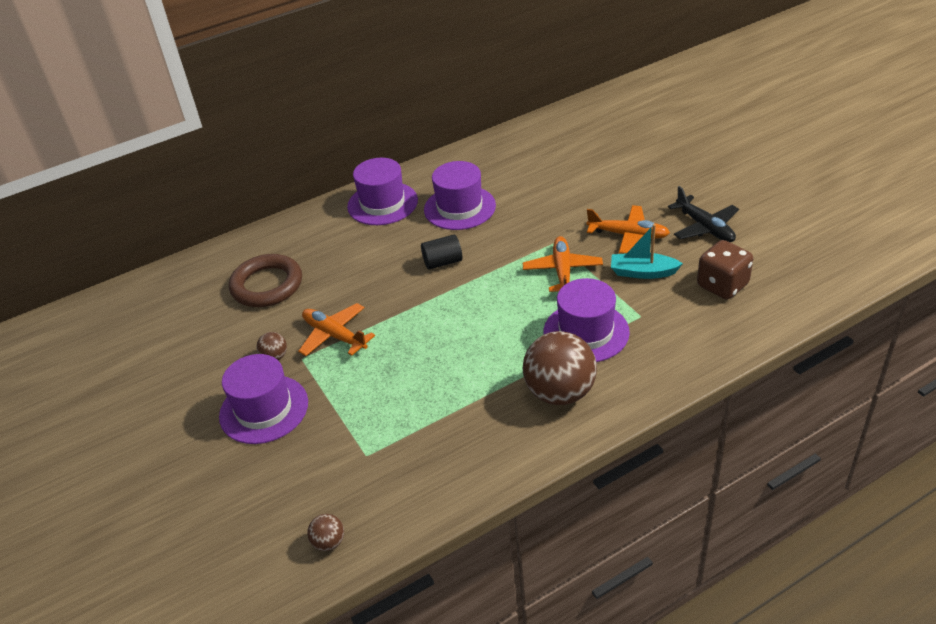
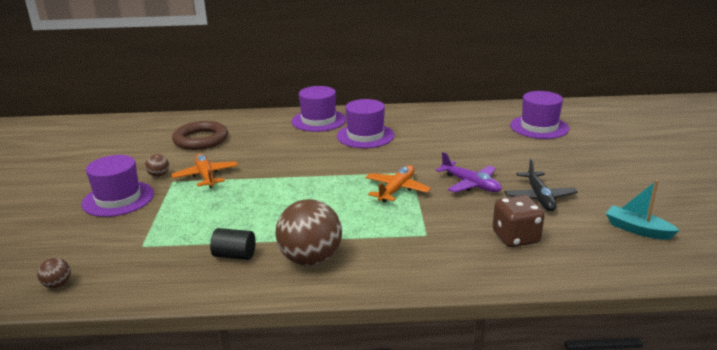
camera: 25 degrees right, 15 degrees down
black cylinder [421,234,462,270] -> black cylinder moved to [210,228,256,260]
purple hat [543,278,630,362] -> purple hat moved to [510,91,569,139]
orange plane [587,205,670,254] -> purple plane [436,152,502,193]
turquoise boat [611,224,683,279] -> turquoise boat moved to [606,180,680,240]

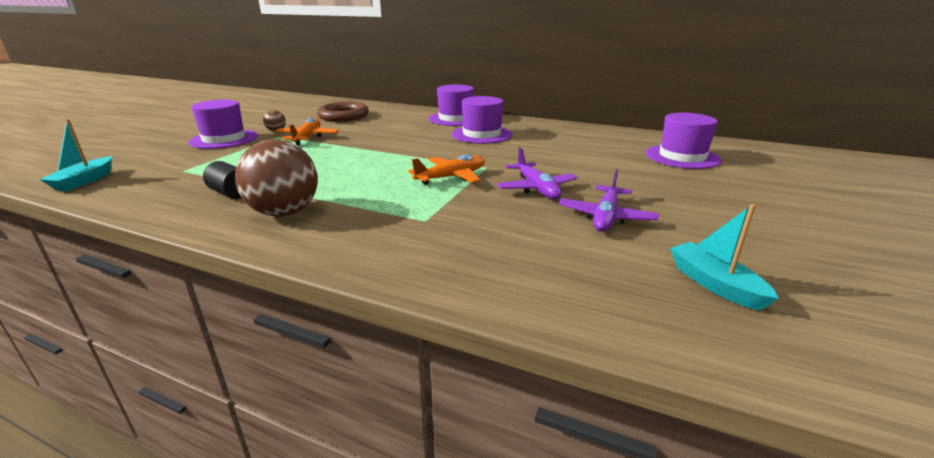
camera: 25 degrees right, 0 degrees up
brown ball [37,258,71,288] -> turquoise boat [39,119,112,191]
brown dice [493,195,544,247] -> none
black plane [505,158,578,211] -> purple plane [558,169,659,232]

